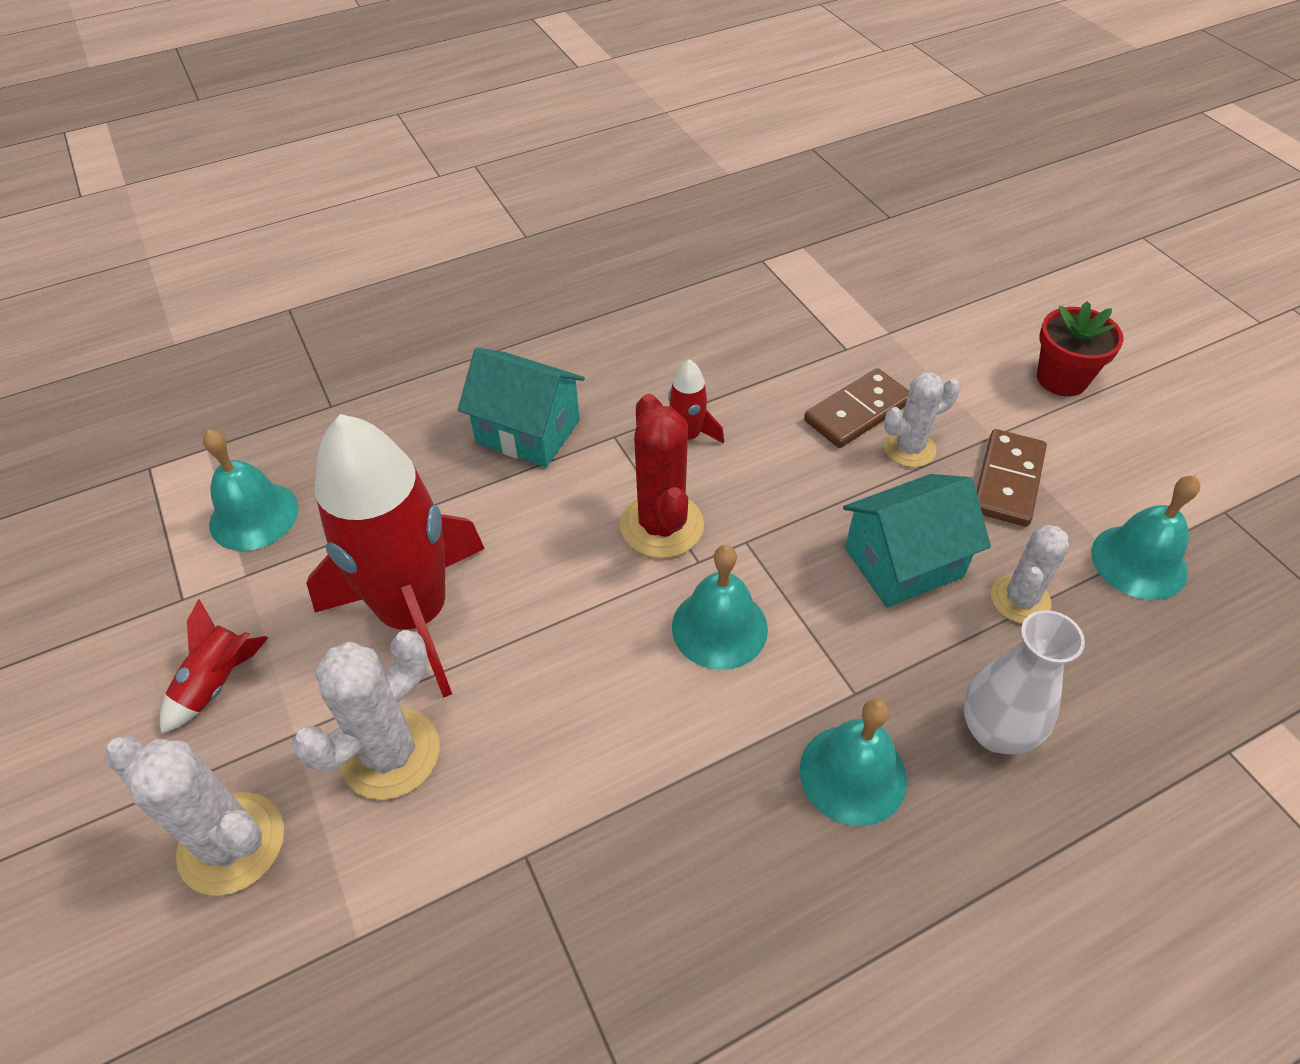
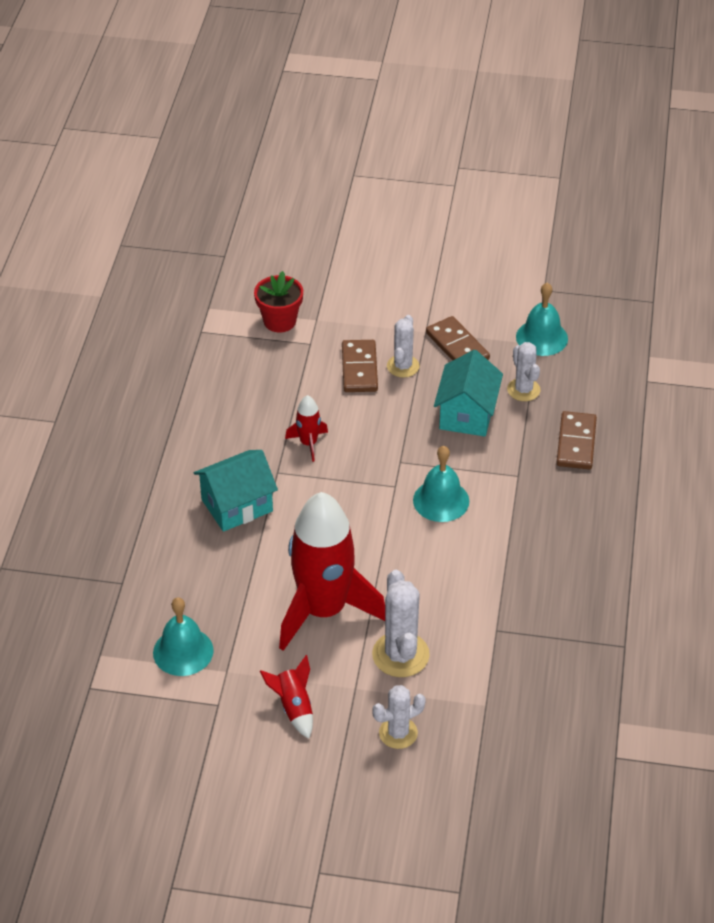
camera: 55 degrees left, 5 degrees down
white cactus [104,736,284,896] -> white cactus [372,685,426,749], size x0.66
red cactus [620,394,704,558] -> none
turquoise bell [800,699,907,826] -> none
white vase [964,610,1085,754] -> brown domino [556,411,597,469]
red flower pot [1037,301,1123,396] -> red flower pot moved to [254,271,303,332]

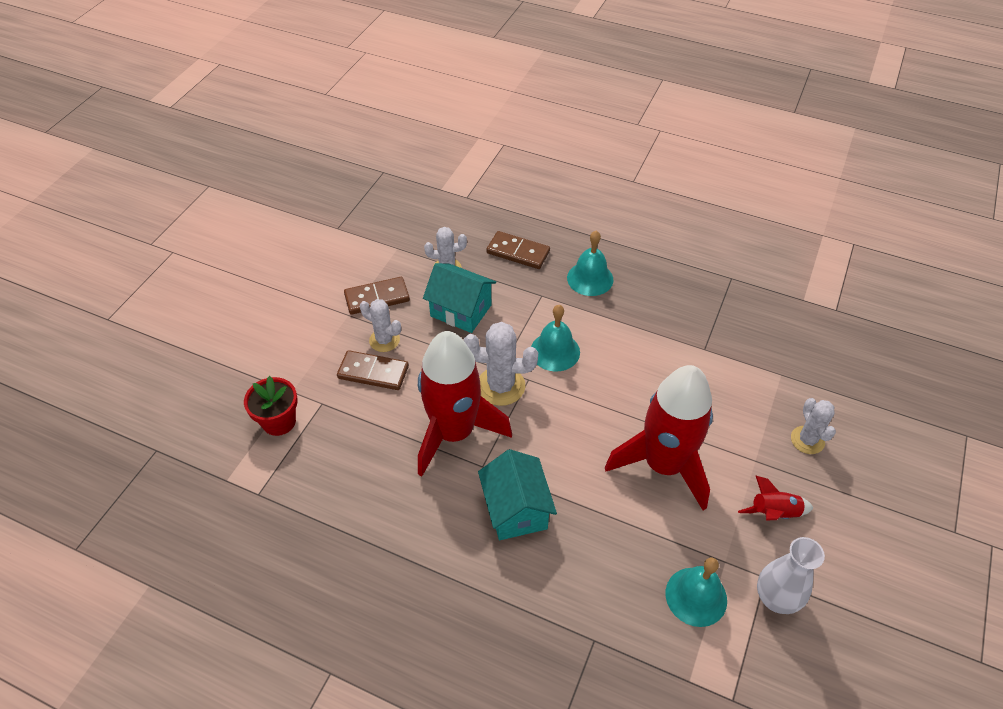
camera: 75 degrees left, 5 degrees up
red rocket [285,395,328,462] -> red rocket [418,331,512,476], size x2.38
white cactus [372,570,430,677] -> white cactus moved to [464,322,538,406]
turquoise bell [516,282,568,356] -> turquoise bell moved to [567,231,614,296]
none -> white vase [757,537,825,614]

